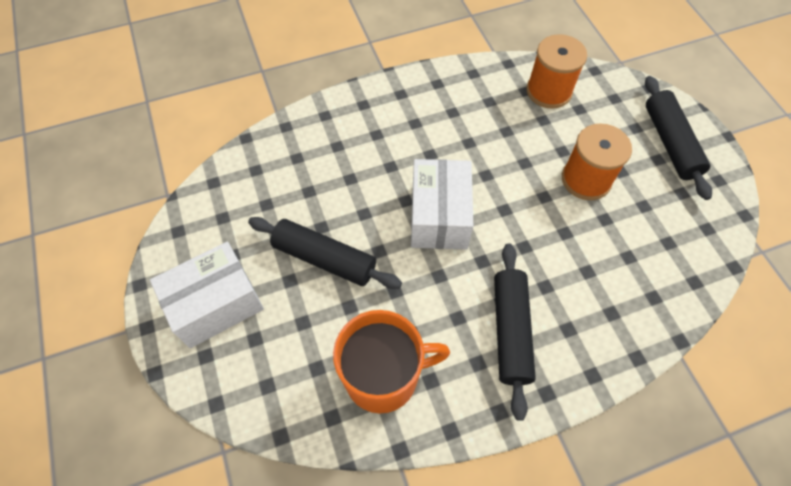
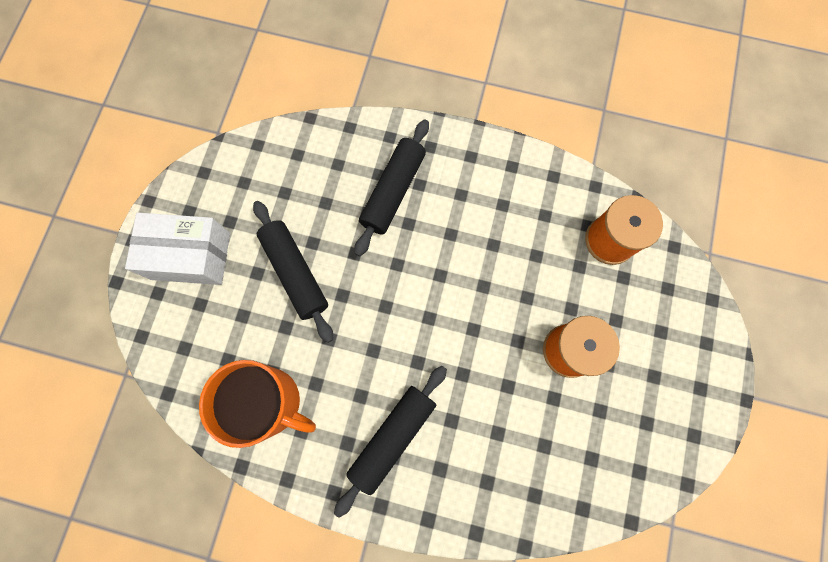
camera: 35 degrees right, 15 degrees up
white box [411,159,473,250] -> none
black rolling pin [645,76,712,200] -> black rolling pin moved to [354,119,429,256]

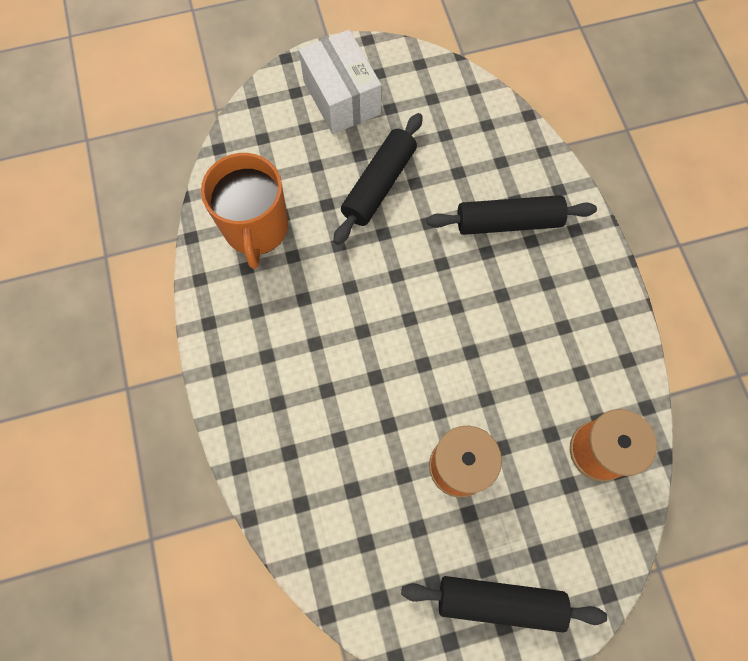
camera: 60 degrees right, 5 degrees down
black rolling pin [334,366,447,518] -> black rolling pin moved to [401,576,607,633]

